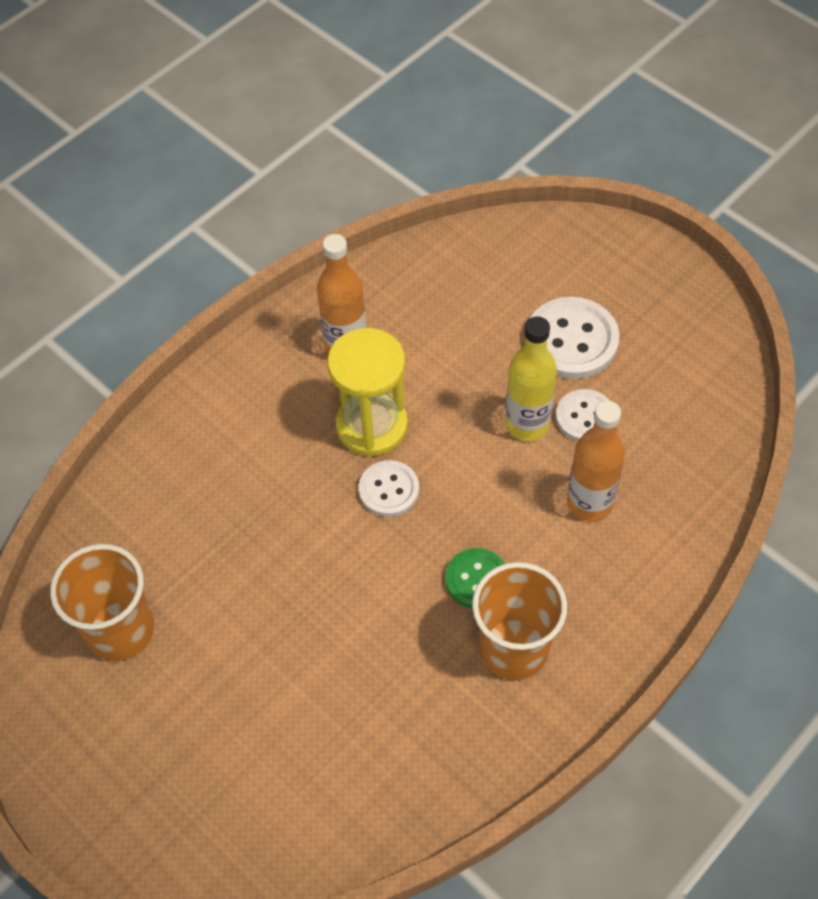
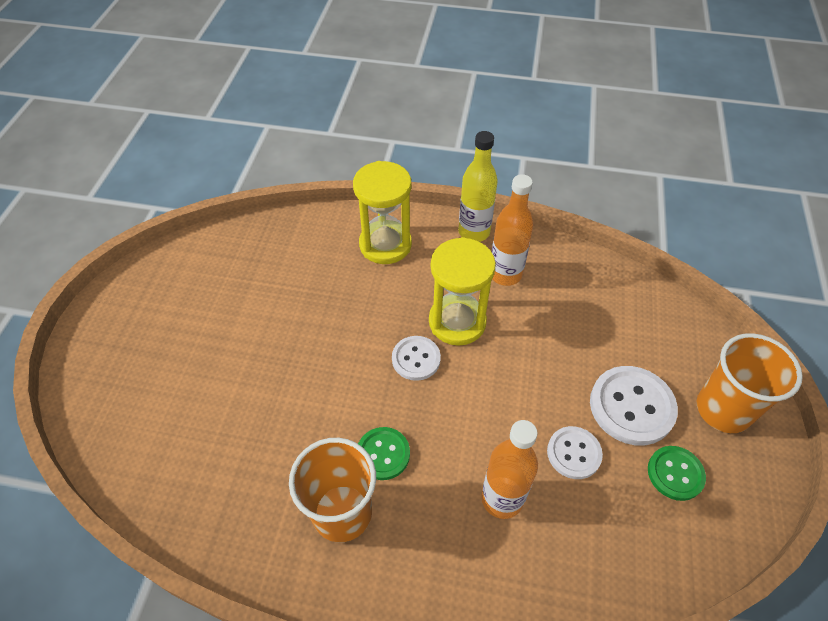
camera: 55 degrees right, 5 degrees down
orange cup [50,544,154,661] -> orange cup moved to [697,333,803,433]
yellow bottle [505,316,557,441] -> yellow bottle moved to [458,131,498,242]
none -> yellow hourglass [353,161,412,264]
none -> green button [648,446,706,501]

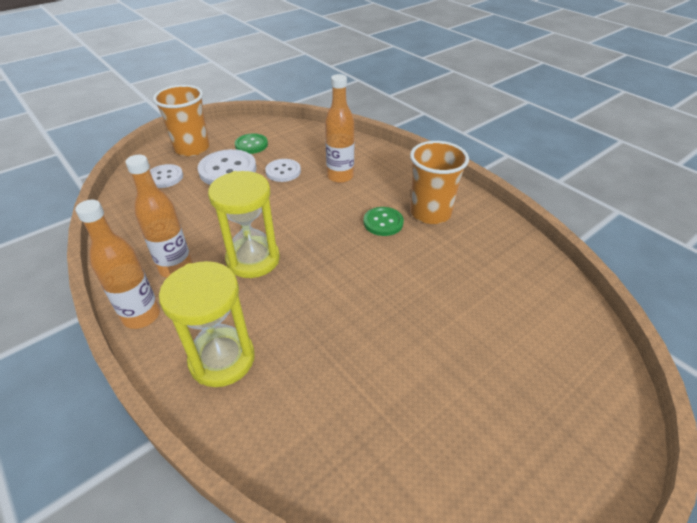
camera: 140 degrees left, 10 degrees down
white button [392,336,441,381] -> white button moved to [150,164,183,188]
yellow bottle [458,131,498,242] -> orange bottle [75,200,160,329]

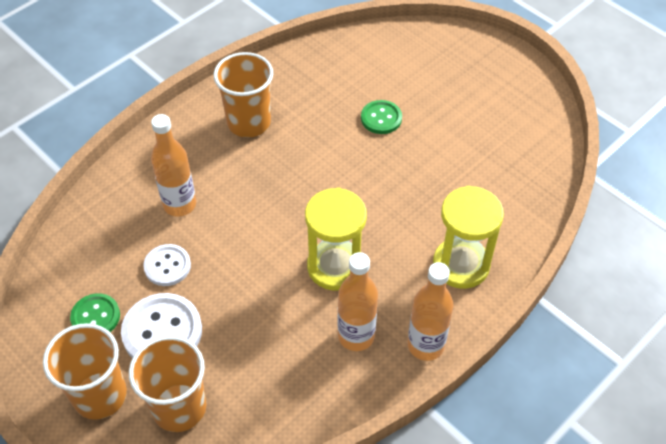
camera: 95 degrees left, 10 degrees up
white button [150,164,183,188] -> orange cup [129,336,206,432]
green button [364,207,404,236] -> green button moved to [361,100,402,134]

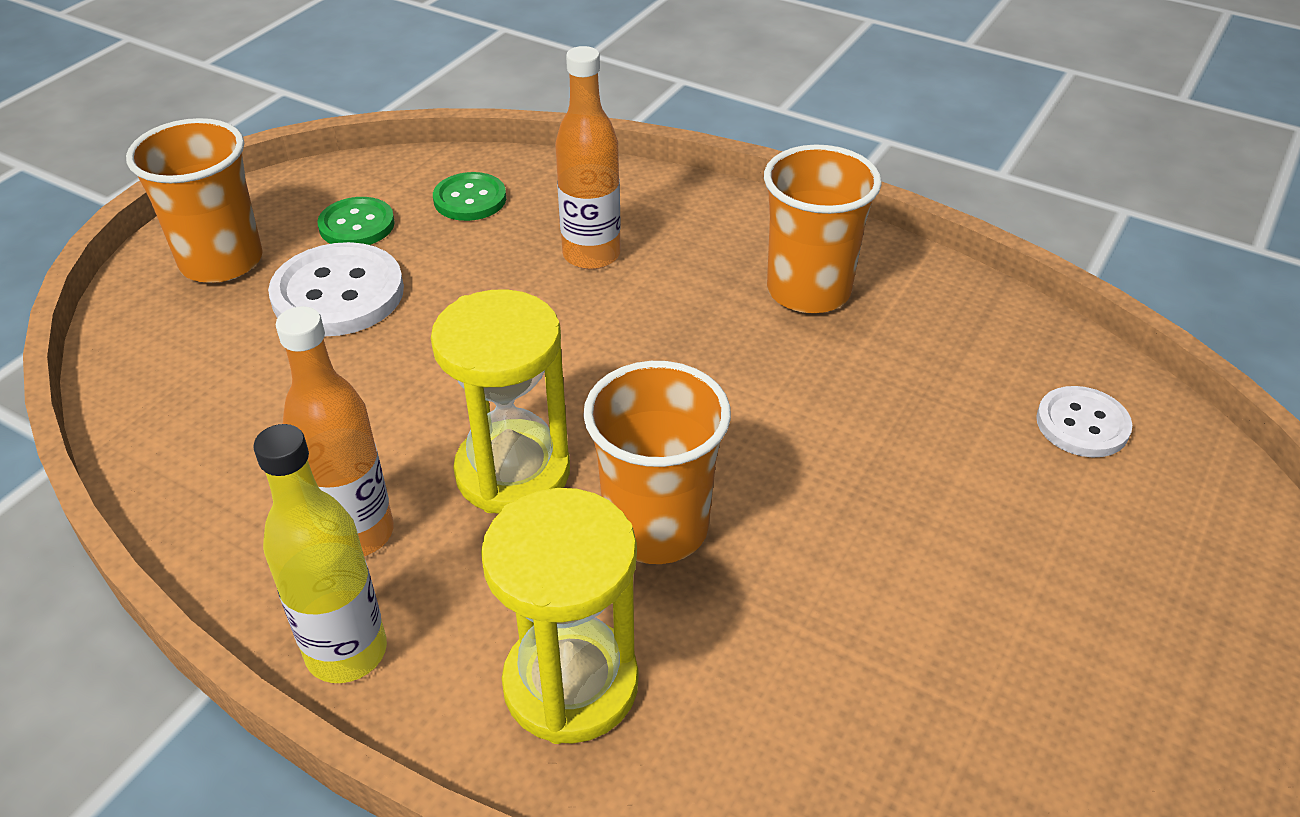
camera: 75 degrees right, 10 degrees down
orange cup [129,336,206,432] -> orange cup moved to [583,361,731,564]
white button [143,244,191,286] -> white button moved to [1036,386,1132,457]
green button [361,100,402,134] -> green button moved to [433,172,506,221]
orange bottle [408,262,453,361] -> yellow bottle [253,424,387,683]

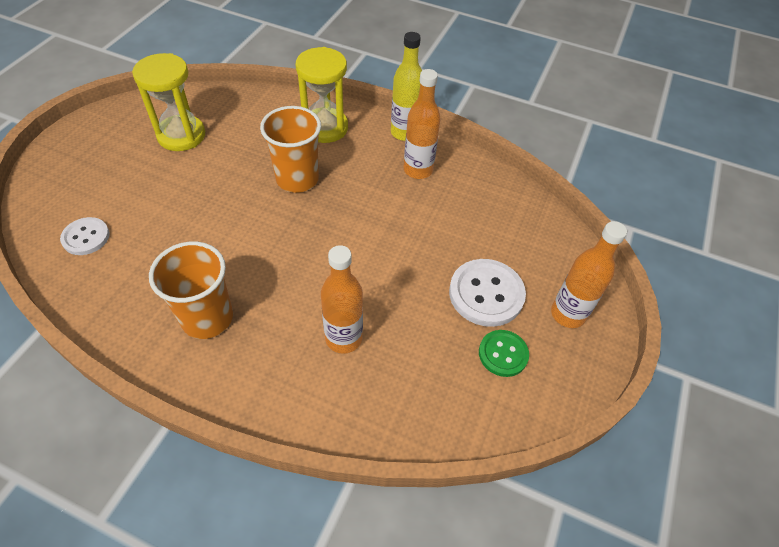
camera: 170 degrees right, 10 degrees up
orange cup [126,118,263,283] -> orange bottle [551,221,627,328]
yellow hourglass [431,289,570,514] -> yellow hourglass moved to [132,53,205,151]
green button [433,172,506,221] -> none

